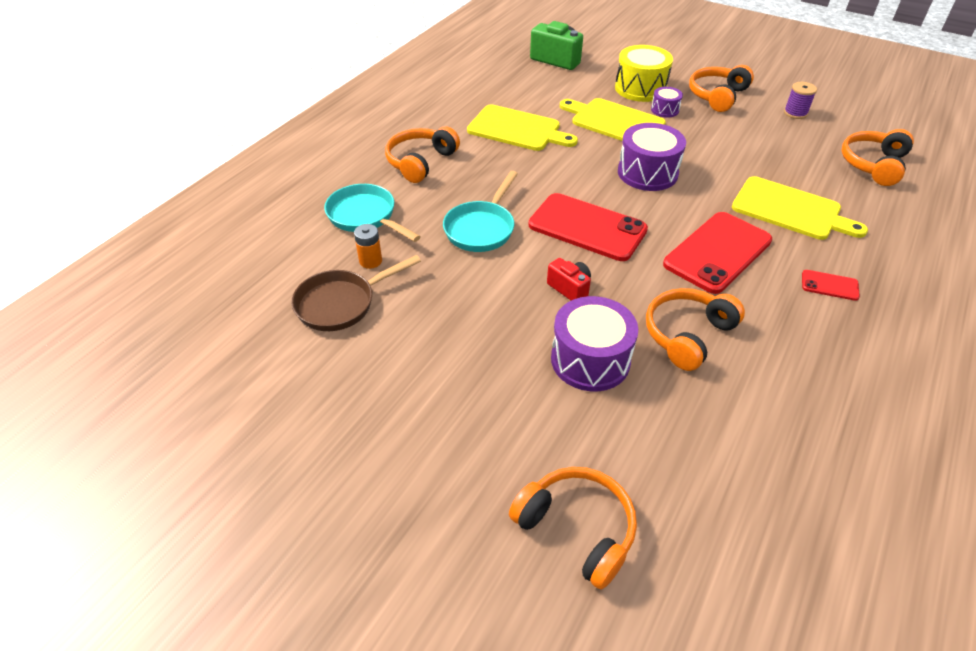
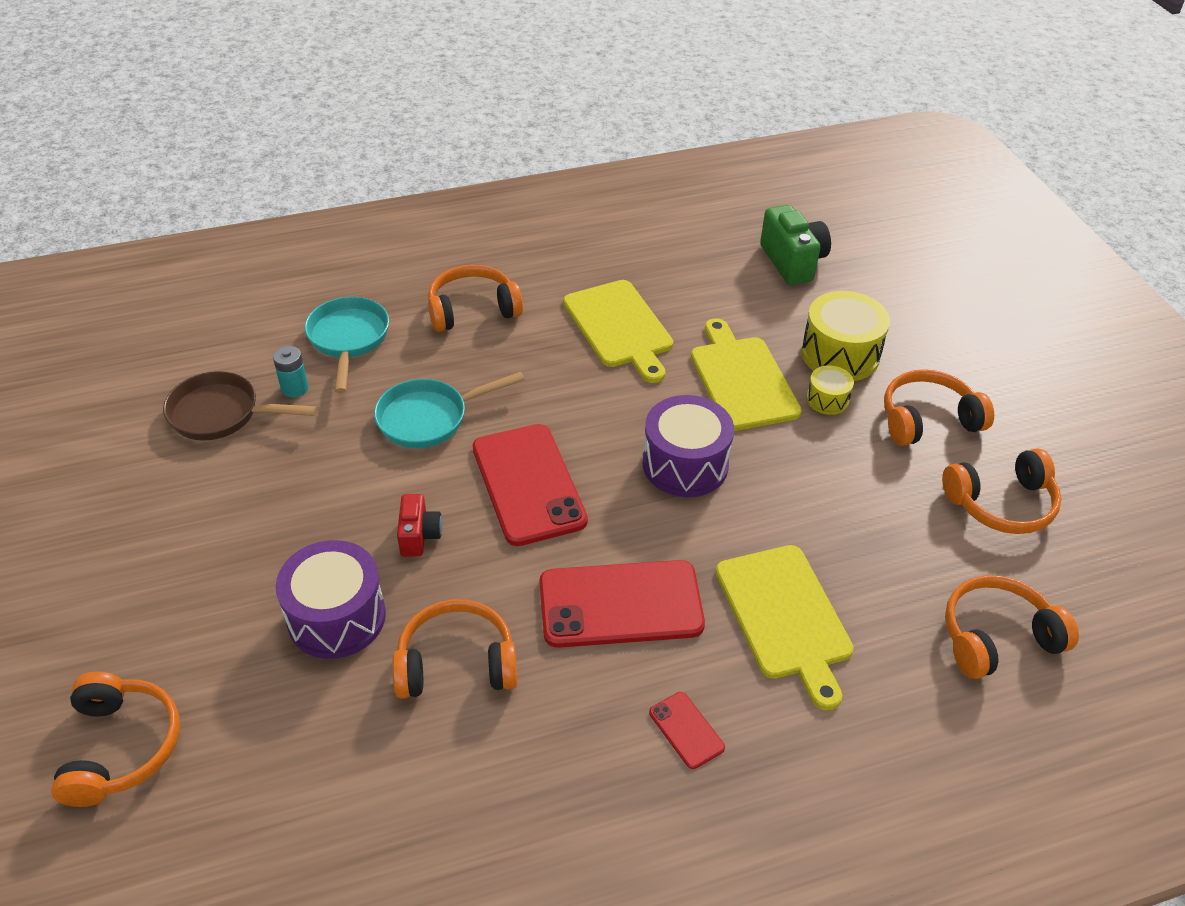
camera: 40 degrees right, 0 degrees up
orange battery [354,224,382,269] -> turquoise battery [273,346,308,398]
purple drum [651,87,683,118] -> yellow drum [806,365,854,415]
purple spool [784,82,817,119] -> orange headphones [942,448,1062,534]

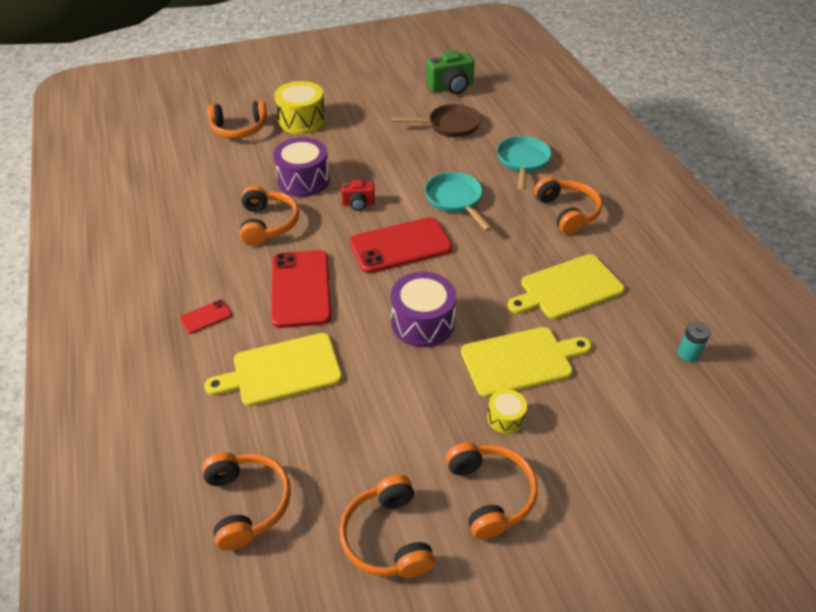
camera: 90 degrees right, 0 degrees up
brown pan [163,371,318,441] -> brown pan turned 75 degrees clockwise [392,104,481,137]
turquoise battery [273,346,308,398] -> turquoise battery moved to [677,322,711,362]
turquoise pan [305,297,389,393] -> turquoise pan turned 75 degrees counterclockwise [497,136,551,192]
green camera [760,205,831,285] -> green camera moved to [426,50,475,94]
yellow drum [801,291,890,381] -> yellow drum moved to [274,81,326,134]

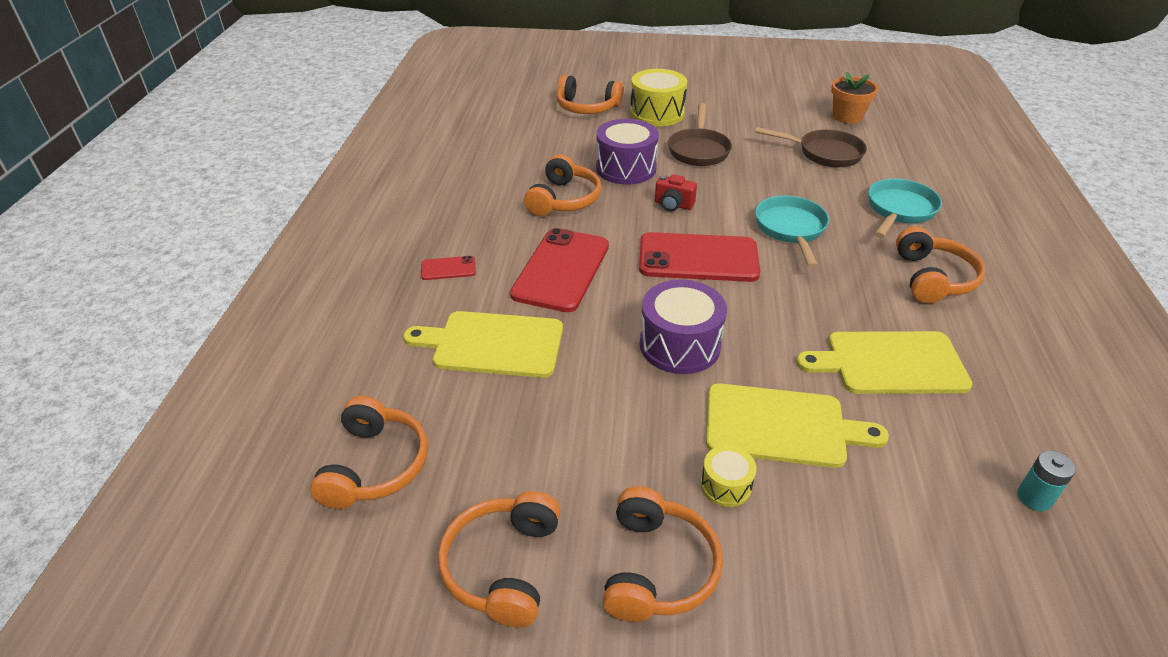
camera: 25 degrees right, 5 degrees down
green camera [426,50,475,94] -> orange flower pot [831,71,878,124]
none -> brown pan [668,103,732,166]

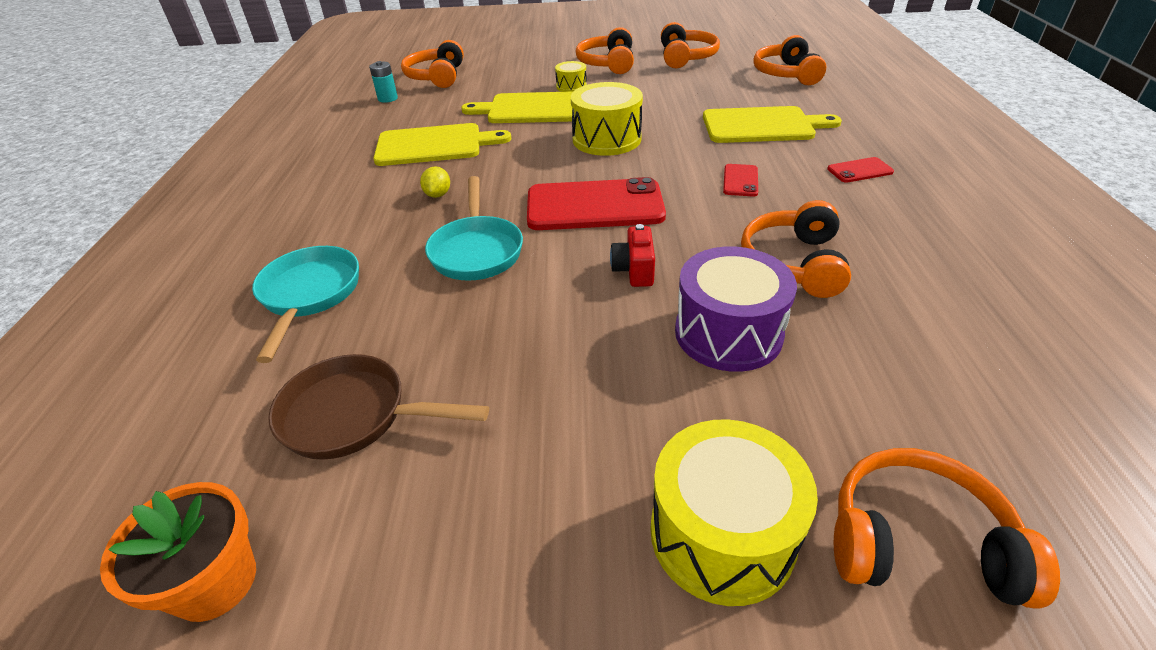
camera: 175 degrees right, 0 degrees up
red phone [510,228,609,312] -> red phone [723,164,758,197], size x0.45
purple drum [640,279,727,374] -> yellow drum [571,82,643,156]
red camera [655,174,697,211] -> red camera turned 105 degrees counterclockwise [610,224,655,287]
brown pan [668,103,732,166] -> none
turquoise pan [868,179,942,238] -> turquoise pan turned 150 degrees clockwise [252,246,359,363]
orange headphones [896,227,986,303] -> orange headphones moved to [401,40,464,88]
none -> yellow lemon [420,166,450,198]

